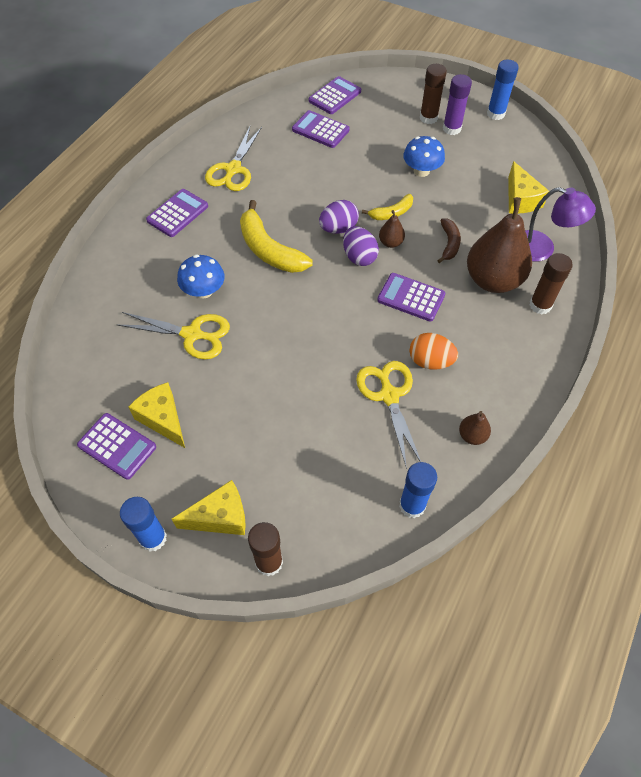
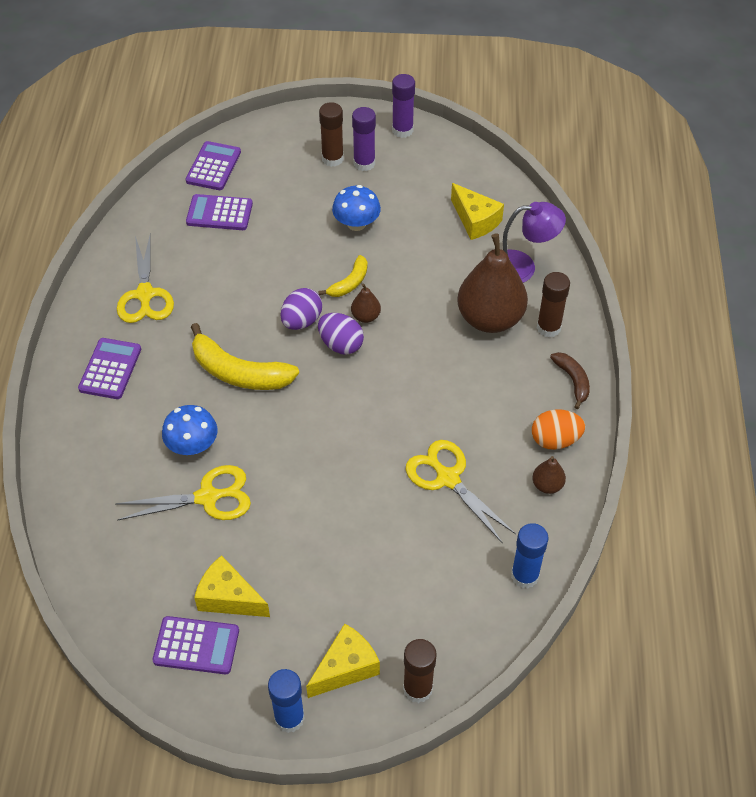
camera: 25 degrees left, 5 degrees down
purple calculator [377,273,445,322] -> none
orange egg [409,333,458,370] -> orange egg moved to [532,409,585,450]
brown banana [437,219,461,263] -> brown banana moved to [550,352,590,409]
blue glue stick [487,60,519,120] -> purple glue stick [392,74,415,138]

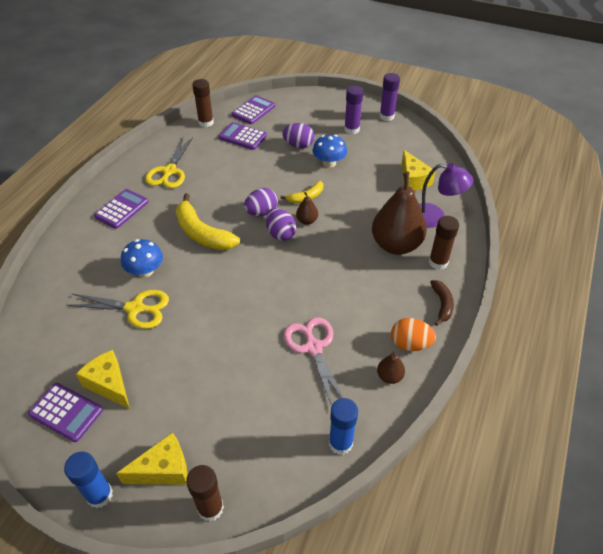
camera: 20 degrees right, 5 degrees down
brown glue stick [319,102,344,167] -> brown glue stick moved to [192,79,214,127]
yellow scissors [406,440,516,544] -> pink scissors [284,317,343,406]
none -> purple egg [282,123,315,148]

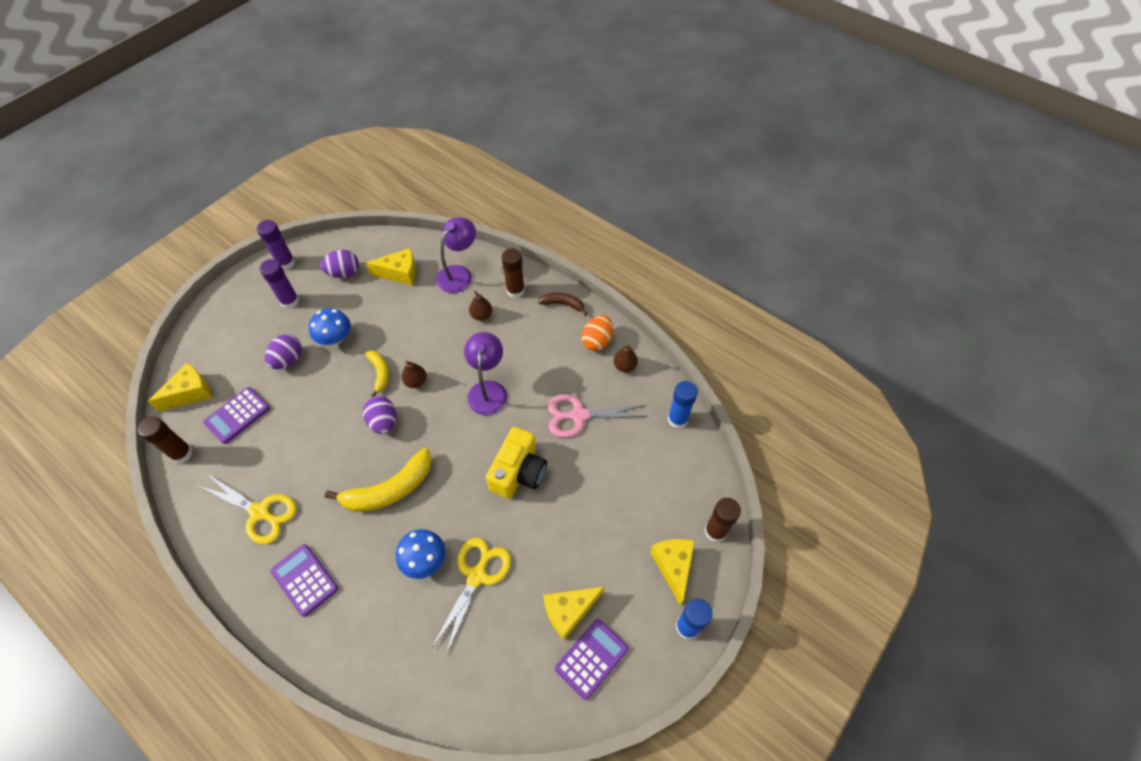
camera: 75 degrees left, 10 degrees up
purple calculator [232,95,275,124] -> yellow cheese [147,363,212,411]
purple egg [266,208,296,241] -> purple egg moved to [320,250,359,278]
brown pear [372,172,427,255] -> brown pear [469,291,492,321], size x0.43
none -> purple lamp [464,332,507,415]
none -> yellow camera [486,427,547,499]

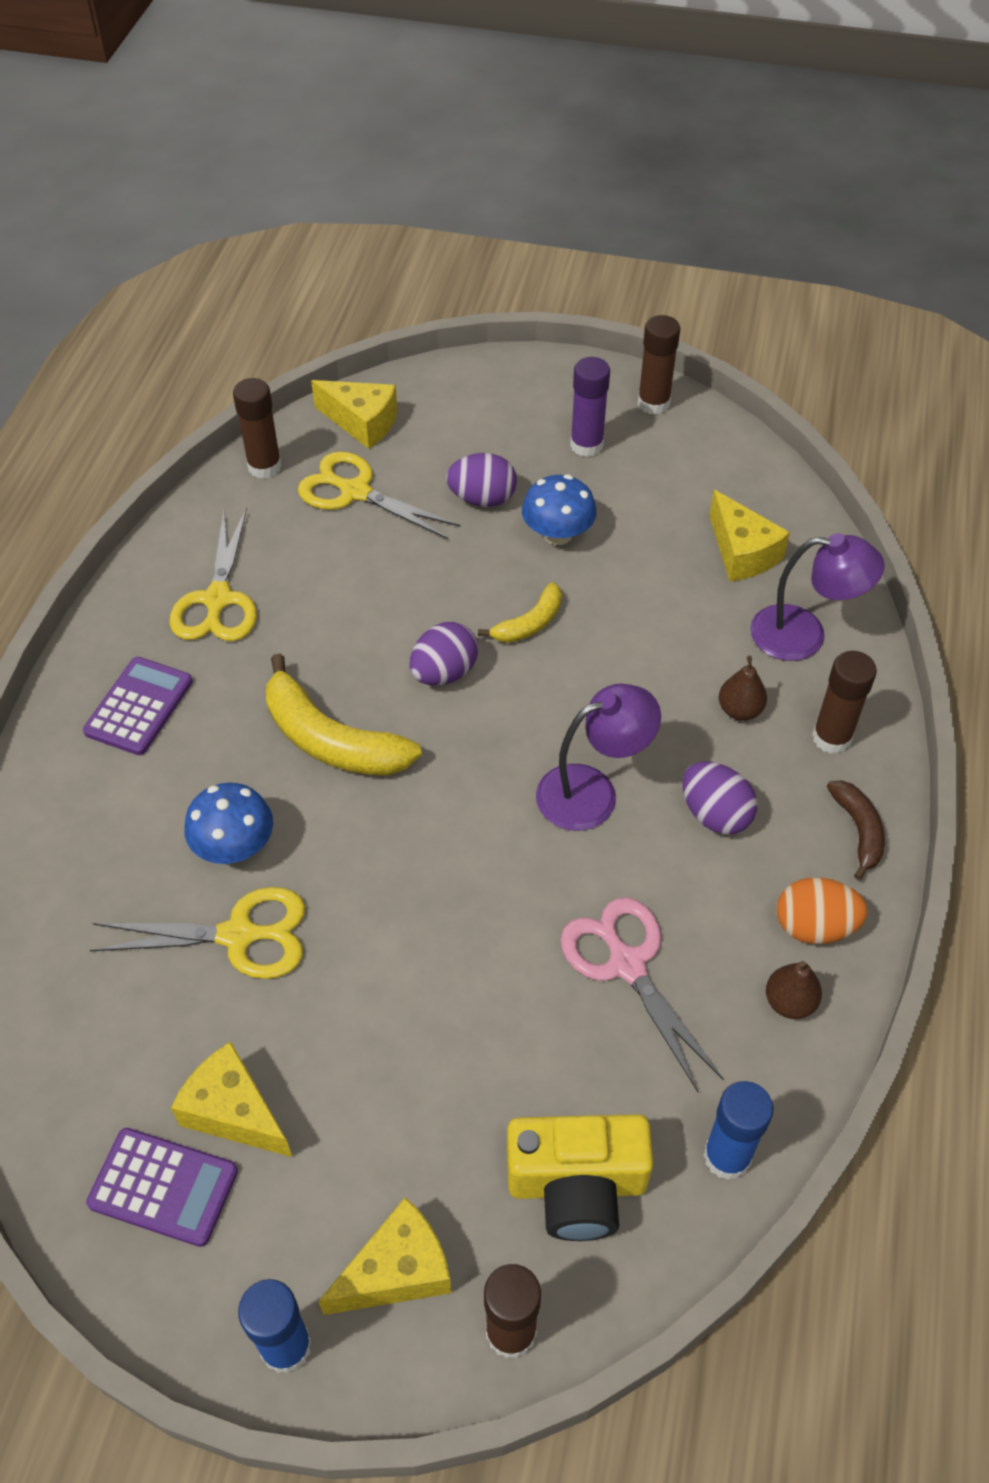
camera: 65 degrees right, 5 degrees down
purple calculator [203,387,270,444] -> yellow scissors [298,451,460,539]
purple glue stick [257,220,295,270] -> brown glue stick [638,315,680,415]
purple egg [320,250,359,278] -> purple egg moved to [682,762,757,835]
brown pear [402,361,427,388] -> none
yellow camera [486,427,547,499] -> yellow camera moved to [507,1114,653,1241]

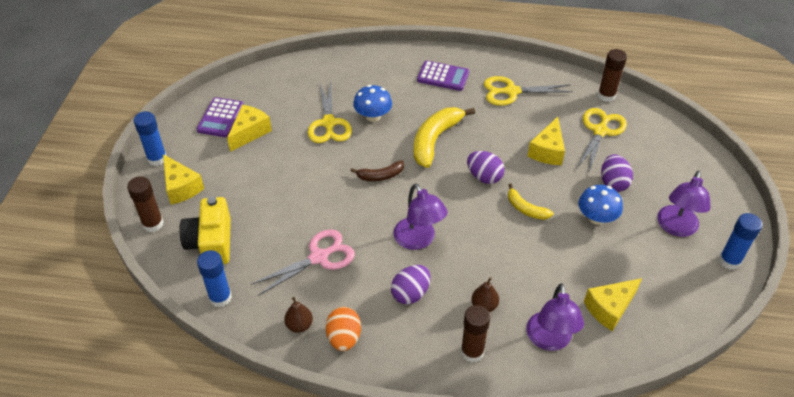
camera: 85 degrees right, 5 degrees down
yellow cheese [311,380,398,449] -> yellow cheese moved to [527,117,565,165]
purple glue stick [570,357,610,457] -> purple lamp [657,171,711,237]
brown glue stick [638,315,680,415] -> blue glue stick [719,213,762,270]
brown banana [827,780,885,880] -> brown banana moved to [350,160,404,181]

